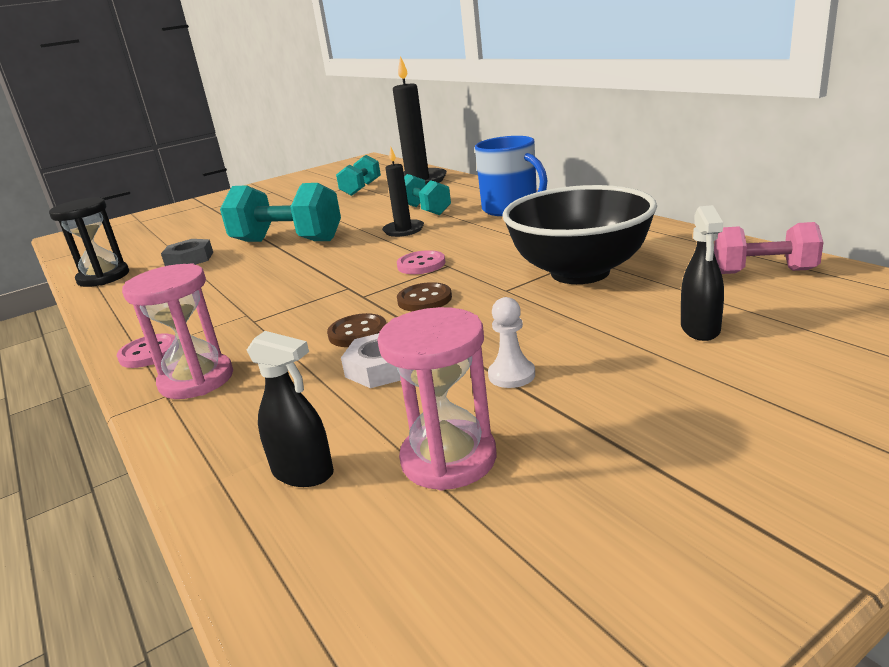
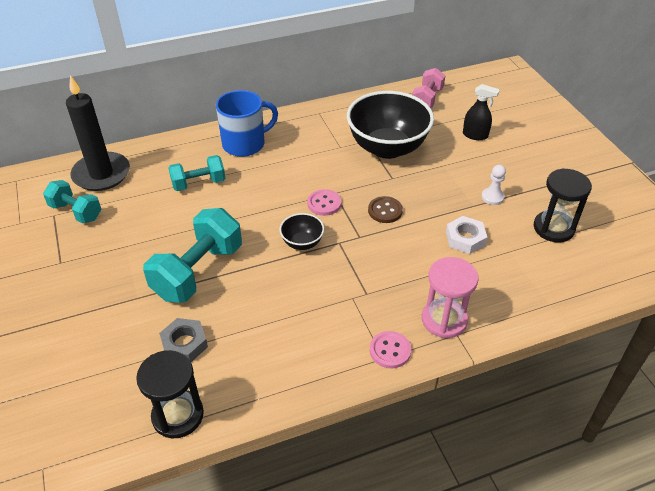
camera: 80 degrees left, 20 degrees up
black spray bottle [247,331,334,487] -> none
brown button [327,313,386,347] -> none
pink hourglass [377,307,497,490] -> black hourglass [534,168,592,242]
black candle [382,147,424,237] -> none
none -> black bowl [280,213,324,250]

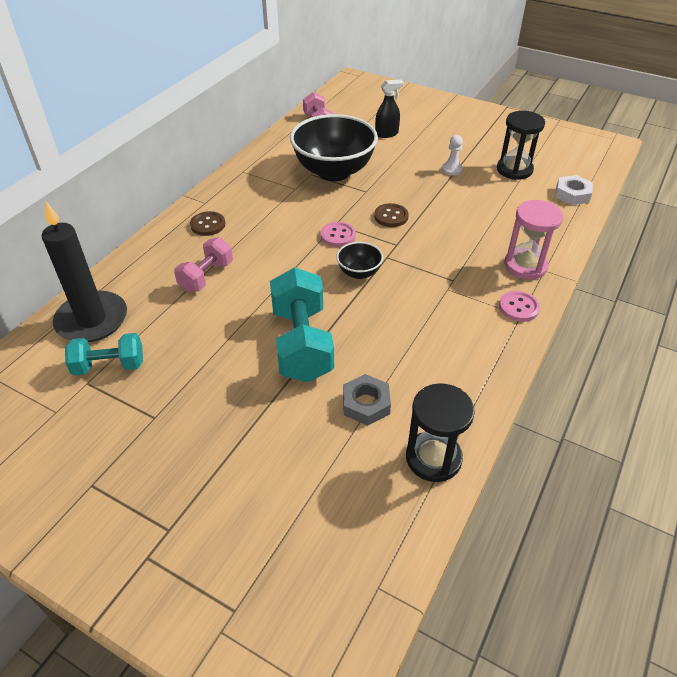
camera: 40 degrees left, 0 degrees up
turquoise dumbbell [168,155,225,191] -> pink dumbbell [174,237,233,292]
blue mug [216,90,278,157] -> brown button [190,211,225,236]
white nut [446,216,487,254] -> white nut moved to [555,175,593,205]

